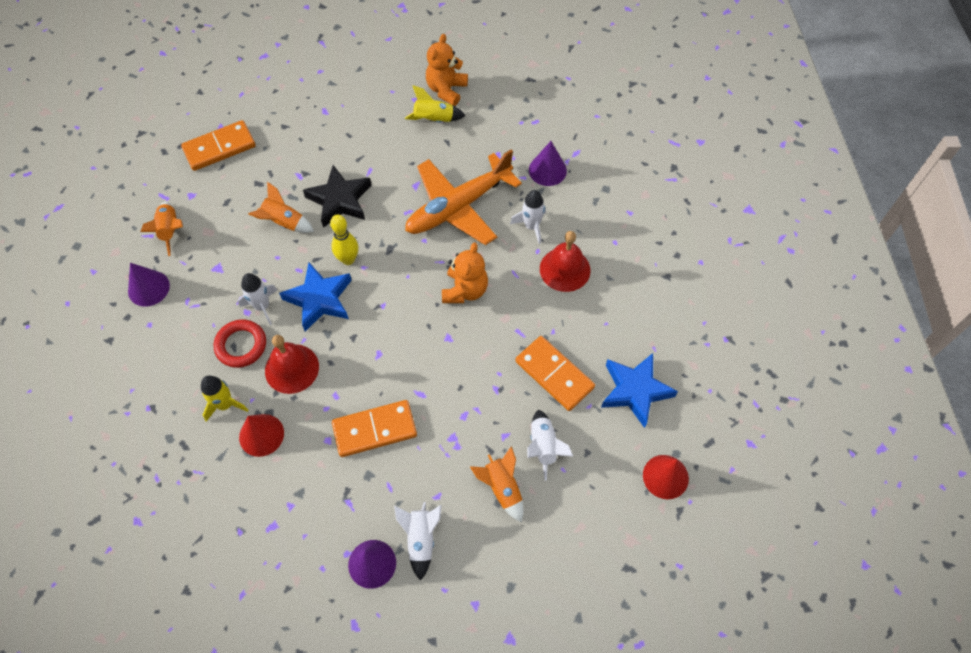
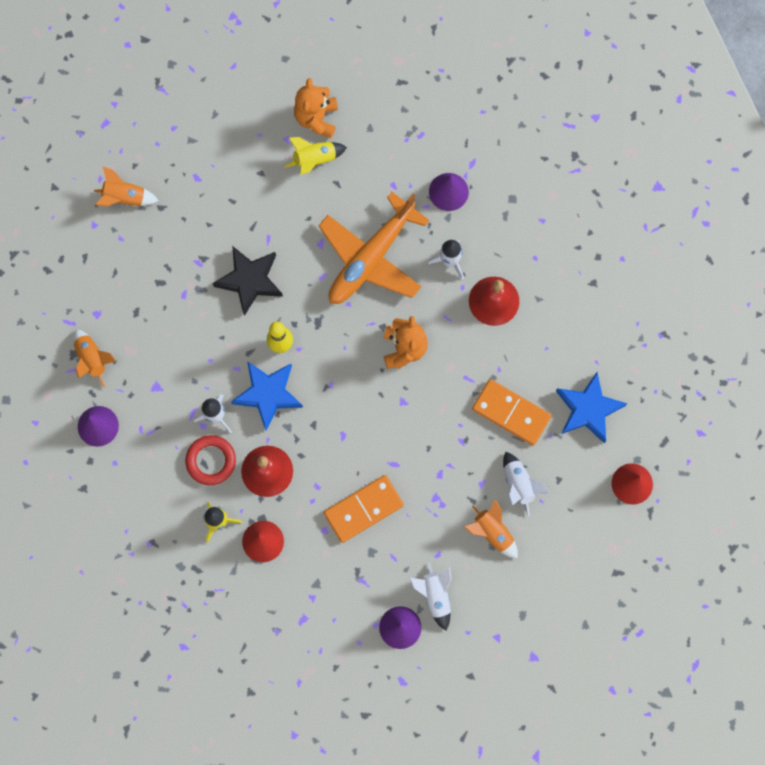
camera: 15 degrees left, 15 degrees up
orange domino [181,120,256,171] -> none
orange rocket [248,182,314,233] -> orange rocket moved to [94,166,159,206]

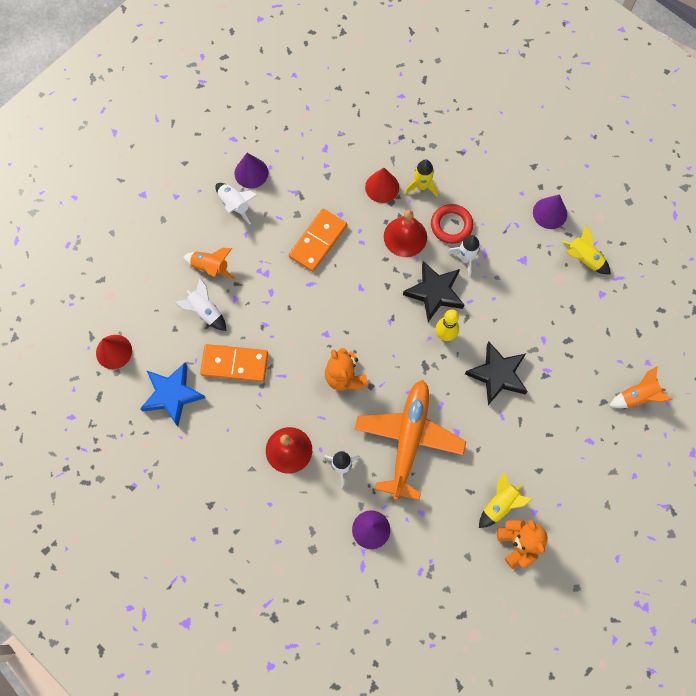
camera: 155 degrees right, 5 degrees down
orange rocket [73,329,116,388] -> yellow rocket [562,225,611,274]
blue star [231,361,303,430] -> black star [403,261,464,322]

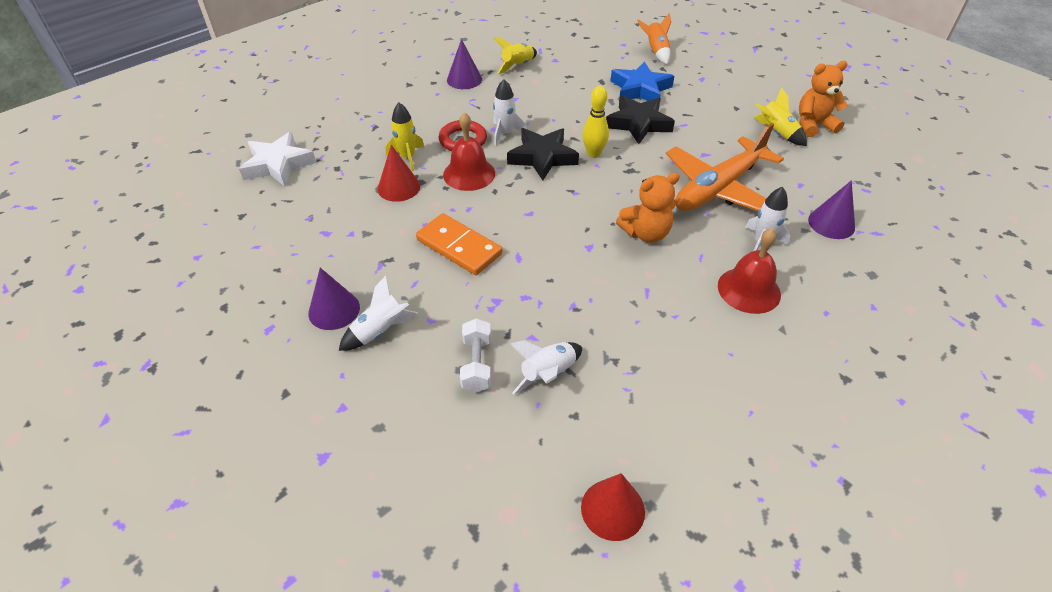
camera: 85 degrees left, 25 degrees down
blue star [140,362,205,426] -> blue star moved to [611,61,674,101]
orange rocket [183,248,235,280] -> white dumbbell [460,318,492,392]
orange domino [200,344,268,382] -> none
orange plane [354,380,466,500] -> orange plane turned 60 degrees counterclockwise [666,123,784,211]
none -> white star [239,132,316,186]

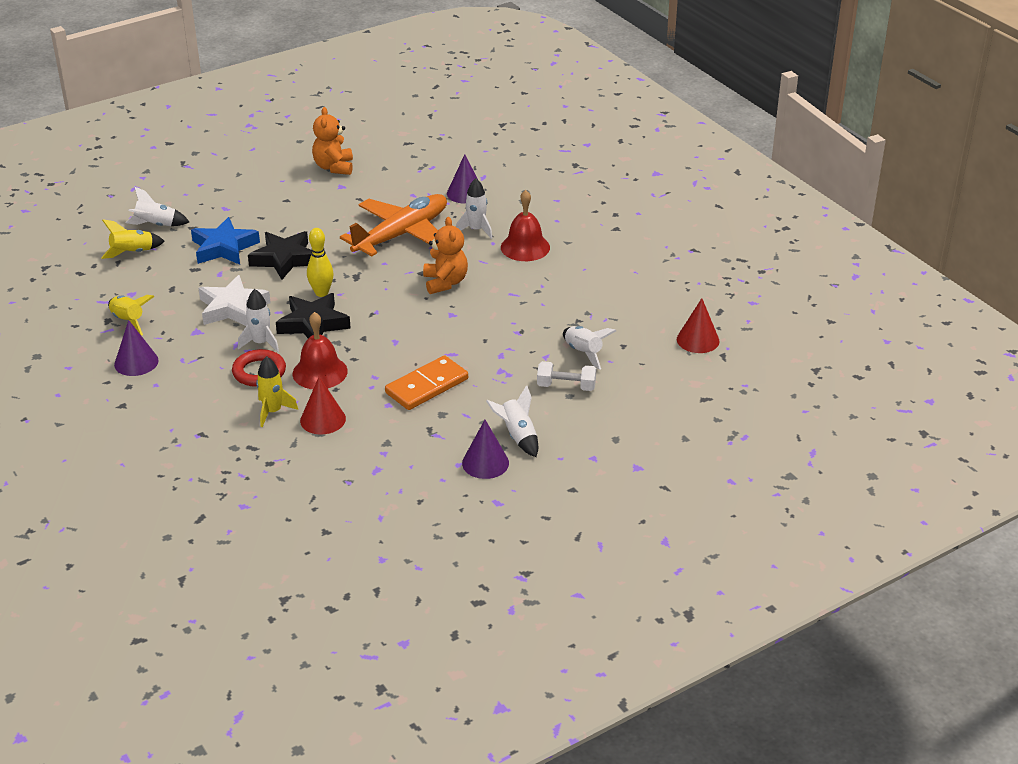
camera: 80 degrees left, 10 degrees down
white star [239,132,316,186] -> white star moved to [198,275,271,326]
orange rocket [637,14,671,64] -> white rocket [126,186,189,226]
orange plane [666,123,784,211] -> orange plane turned 105 degrees counterclockwise [340,194,447,256]
yellow rocket [754,87,807,146] -> yellow rocket moved to [101,220,164,259]

